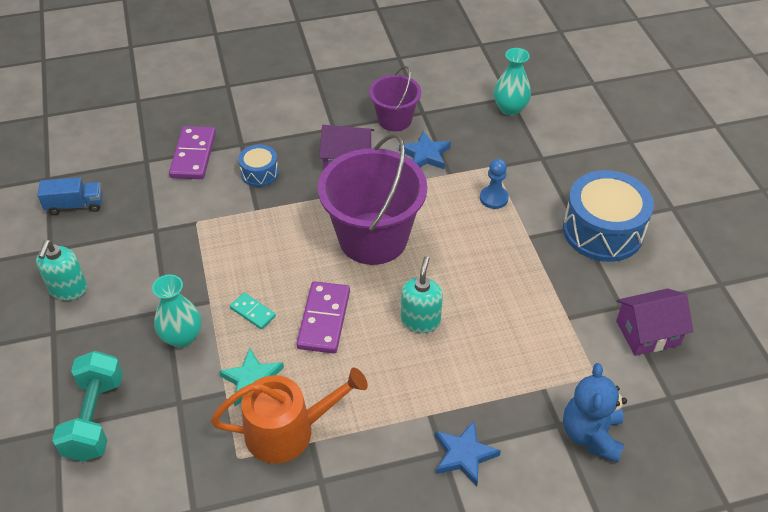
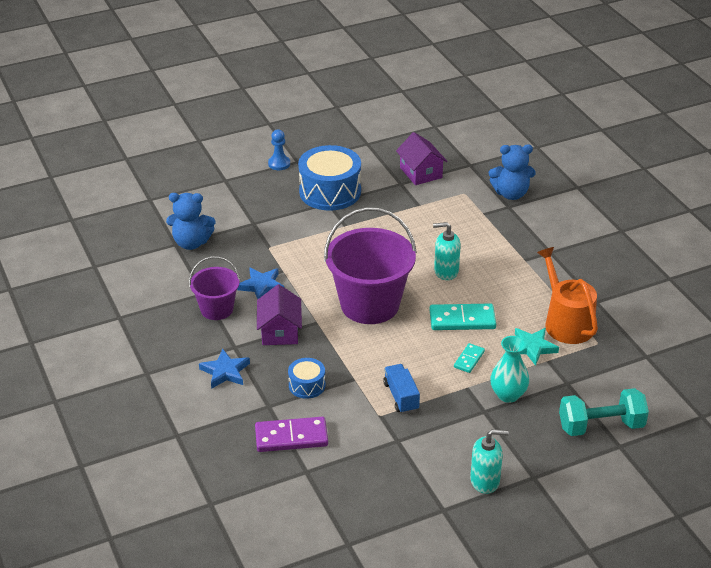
camera: 100 degrees left, 10 degrees down
blue truck [38,177,103,215] -> blue truck moved to [383,364,420,414]
purple domino [296,281,350,353] -> turquoise domino [429,304,496,330]
blue star [435,421,501,486] -> blue star moved to [199,349,250,389]
blue pawn [480,159,509,209] -> blue pawn moved to [268,129,290,170]
turquoise vase [494,48,531,116] -> blue teddy bear [166,193,215,250]

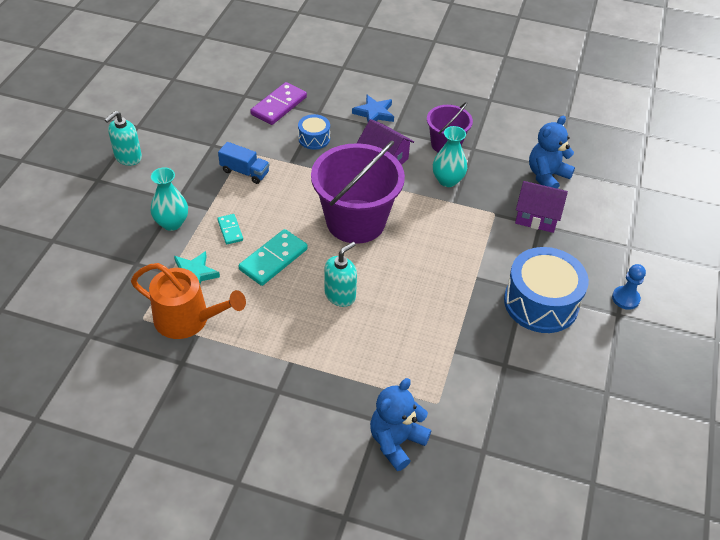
camera: 130 degrees right, 10 degrees up
blue star [237,267,285,299] -> turquoise vase [433,126,467,187]
purple house [396,132,448,185] -> purple house moved to [515,181,568,233]
turquoise dumbbell [559,388,649,436] -> none

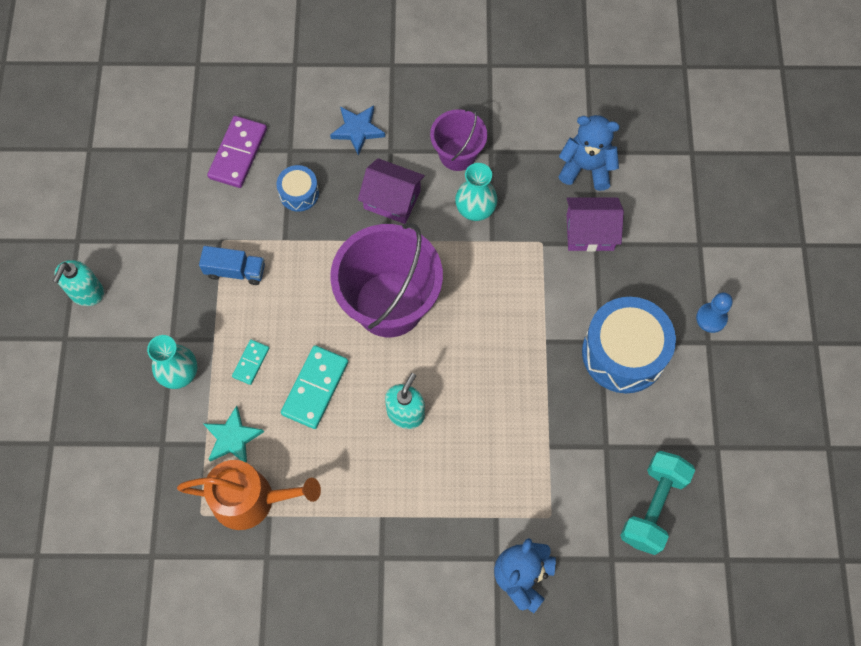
camera: 15 degrees left, 20 degrees up
turquoise domino [217,214,243,244] -> turquoise domino turned 60 degrees clockwise [232,340,269,385]
blue teddy bear [529,116,575,189] -> blue teddy bear turned 75 degrees clockwise [558,115,620,191]
none -> turquoise dumbbell [620,451,695,555]

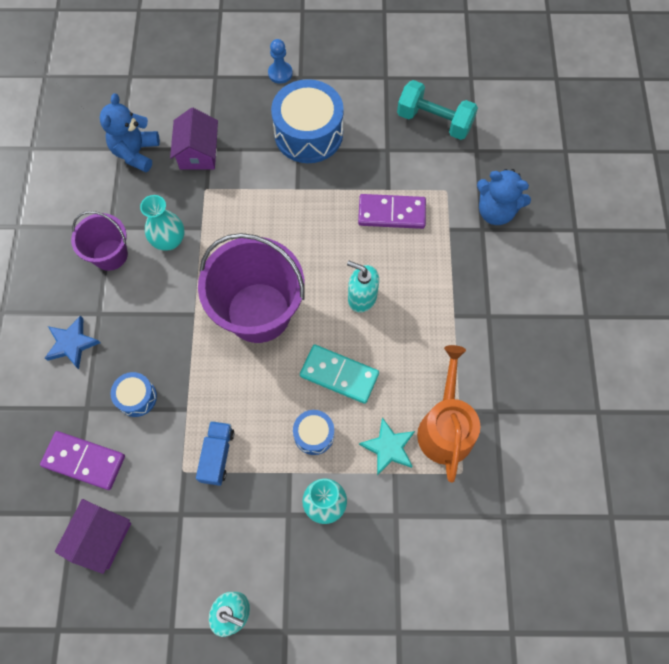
camera: 90 degrees left, 0 degrees up
turquoise domino [232,340,269,385] -> blue drum [293,410,334,455]
purple house [358,158,425,224] -> purple house moved to [55,499,131,574]
none -> purple domino [358,194,426,229]

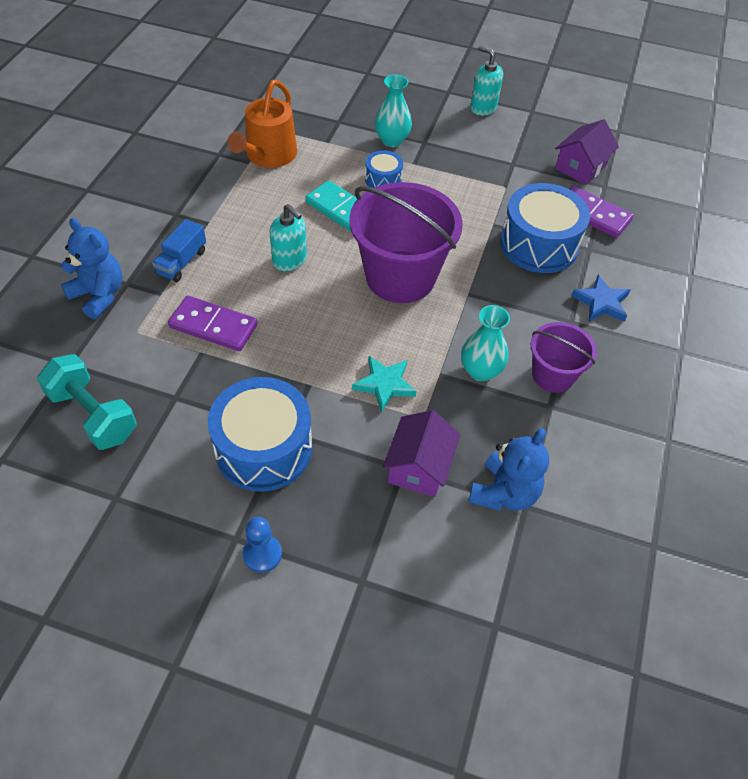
camera: 165 degrees left, 15 degrees down
blue drum [111,372,157,417] -> blue drum [500,183,590,273], size x2.00
blue truck [196,421,235,486] -> blue truck moved to [152,219,206,282]
turquoise star [359,417,415,475] -> turquoise star moved to [352,356,417,412]

